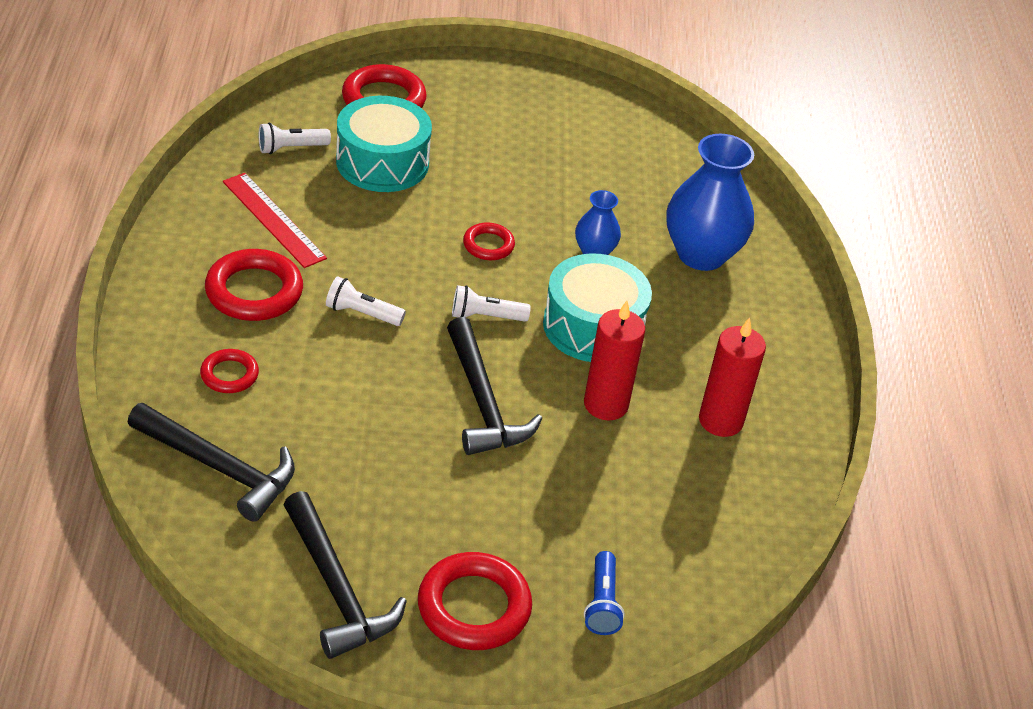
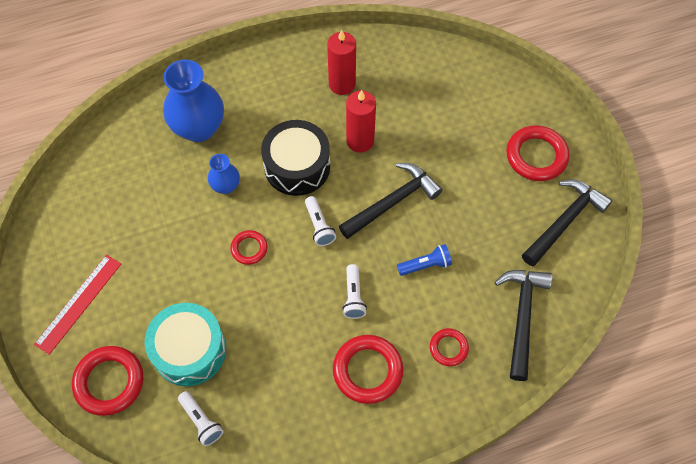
camera: 105 degrees left, 20 degrees up
red ruler [223,173,327,268] -> red ruler moved to [34,255,121,355]
turquoise drum [543,254,652,362] -> black drum [261,120,330,196]
blue flashlight [584,551,625,635] -> blue flashlight moved to [397,244,452,276]

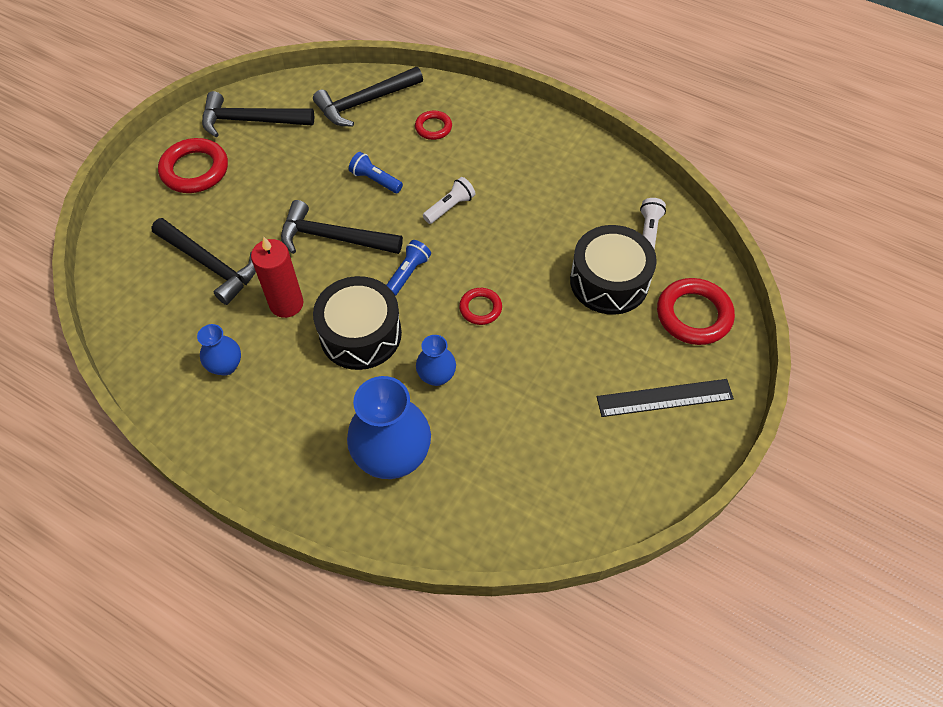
camera: 130 degrees left, 5 degrees down
red ruler [34,255,121,355] -> black ruler [597,379,734,417]
turquoise drum [144,303,226,386] -> black drum [570,225,657,315]
white flashlight [305,196,336,246] -> blue flashlight [387,240,431,296]
red candle [327,30,356,95] -> blue vase [197,324,241,376]
red ring [333,335,404,404] -> none
none -> black hammer [151,218,256,305]

